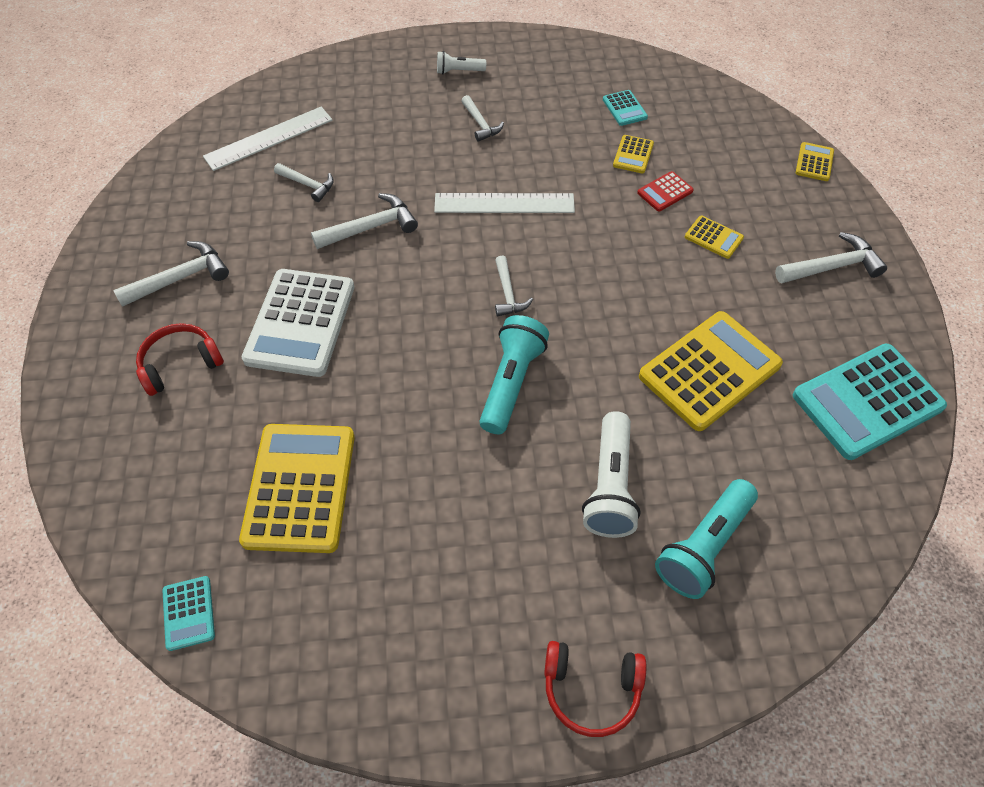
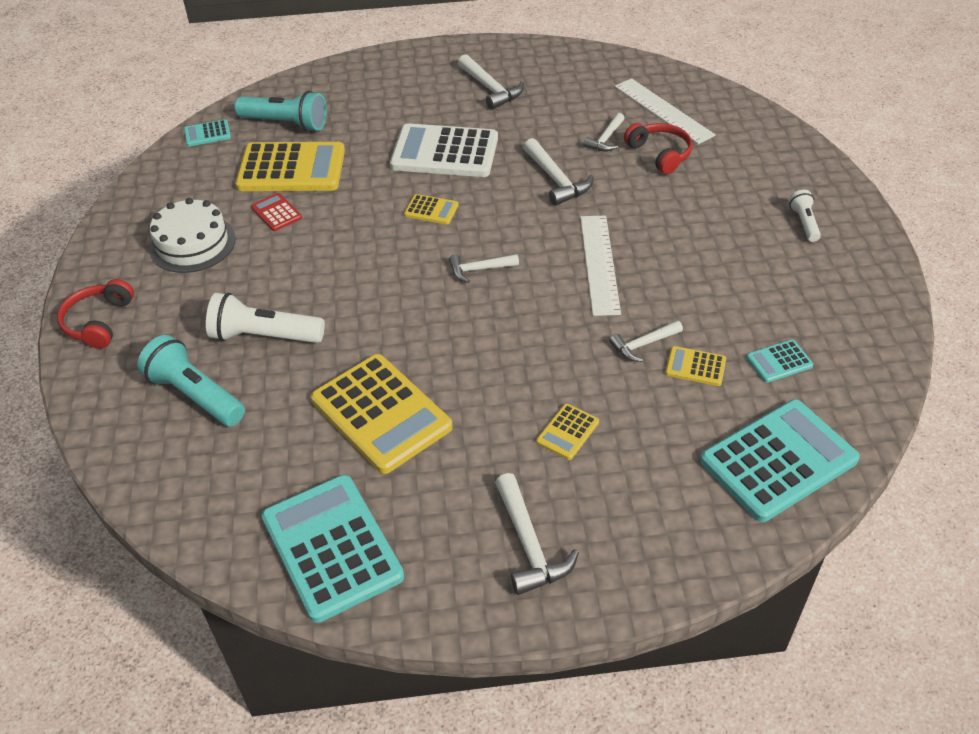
camera: 90 degrees right, 10 degrees down
red headphones [136,323,224,396] -> red headphones moved to [624,123,693,174]
white hammer [461,95,504,142] -> white hammer moved to [609,320,683,362]
turquoise flashlight [479,315,549,434] -> turquoise flashlight moved to [235,91,327,132]
red calculator [637,171,694,211] -> red calculator moved to [251,193,302,231]
yellow calculator [796,142,834,181] -> yellow calculator moved to [404,194,459,224]
none -> white cake [149,198,236,273]
none -> turquoise calculator [700,399,860,522]

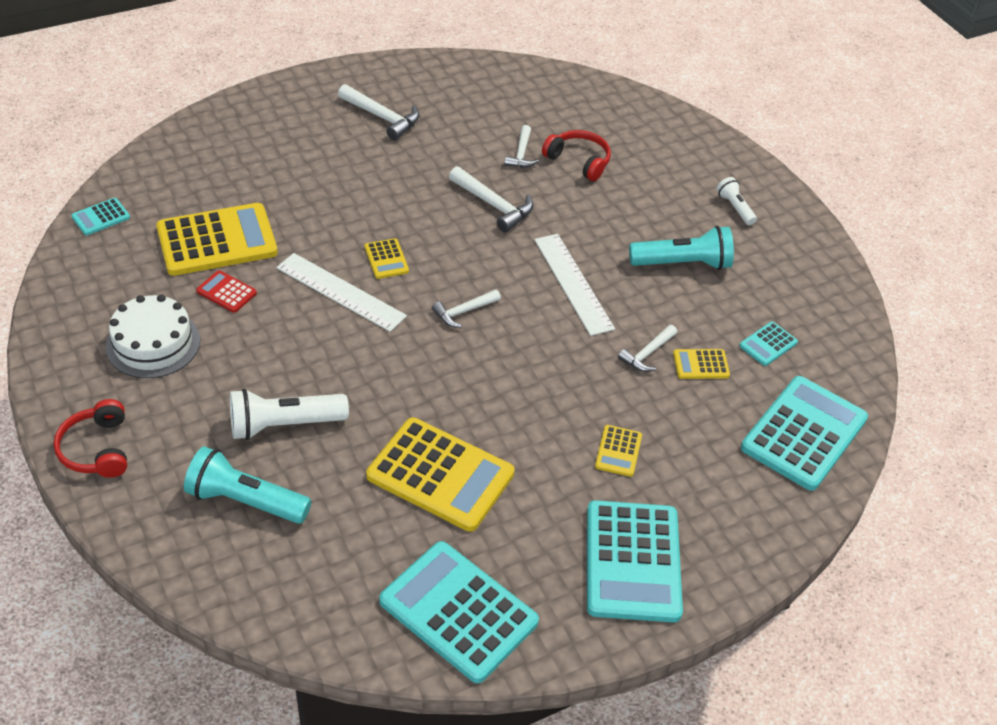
camera: 25 degrees left, 0 degrees up
turquoise flashlight [235,91,327,132] -> turquoise flashlight moved to [629,226,734,270]
white calculator [390,123,498,177] -> none
yellow calculator [404,194,459,224] -> yellow calculator turned 75 degrees clockwise [365,238,409,279]
white hammer [495,473,579,595] -> turquoise calculator [587,500,683,622]
white ruler [615,78,716,144] -> white ruler moved to [276,253,407,332]

